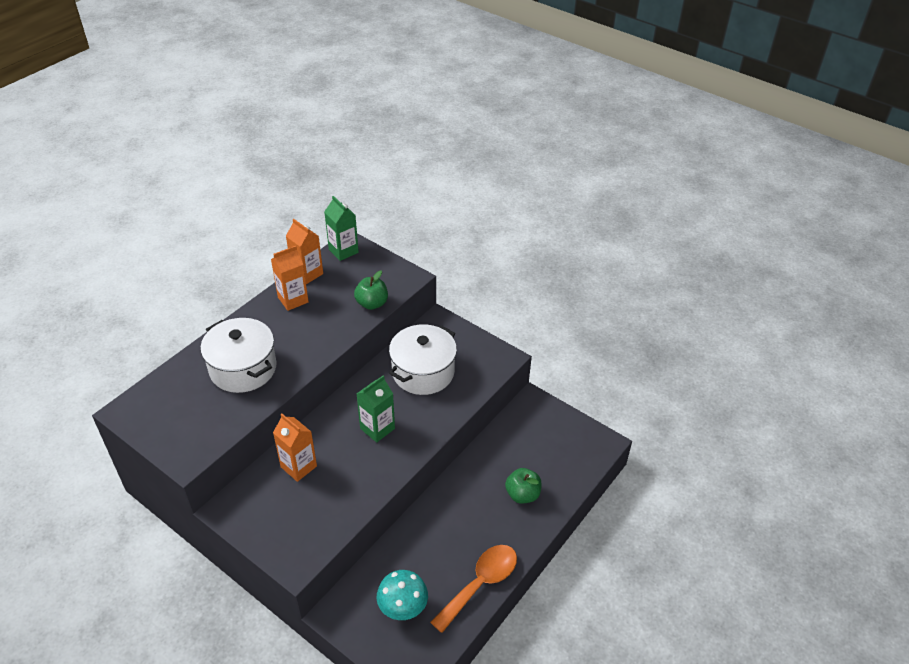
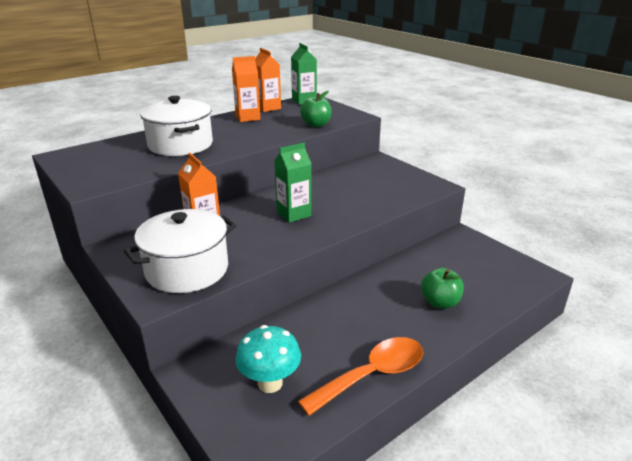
camera: 15 degrees right, 15 degrees down
white pot [389,324,457,395] -> white pot moved to [124,209,236,293]

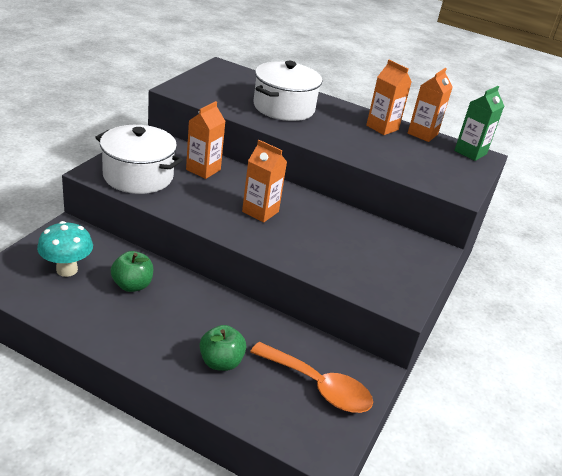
camera: 60 degrees right, 5 degrees up
green carton [274,143,312,223] -> orange carton [242,140,287,223]
orange spoon [298,337,423,416] -> orange spoon moved to [250,342,373,413]
green apple [300,91,332,127] -> green apple moved to [111,251,153,292]

